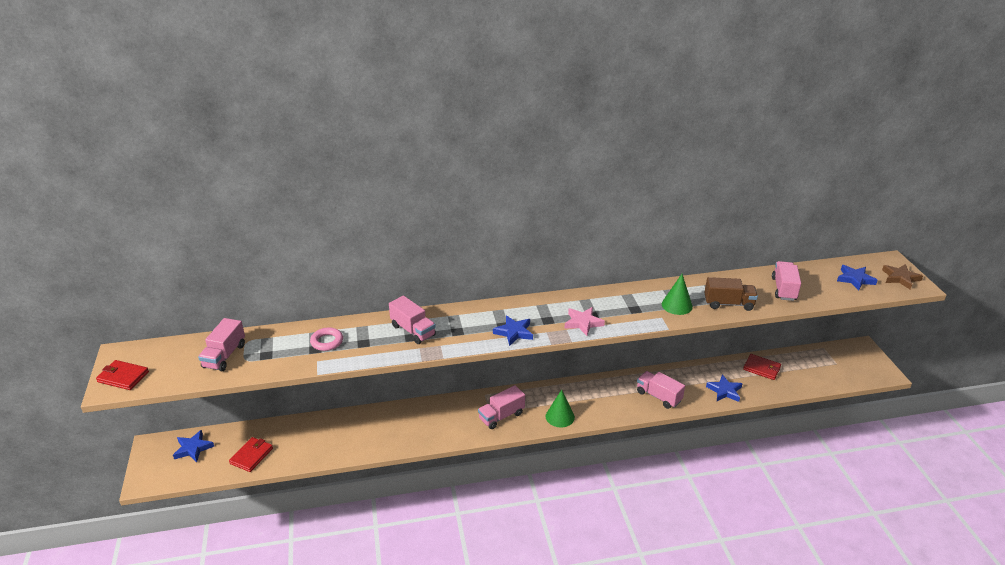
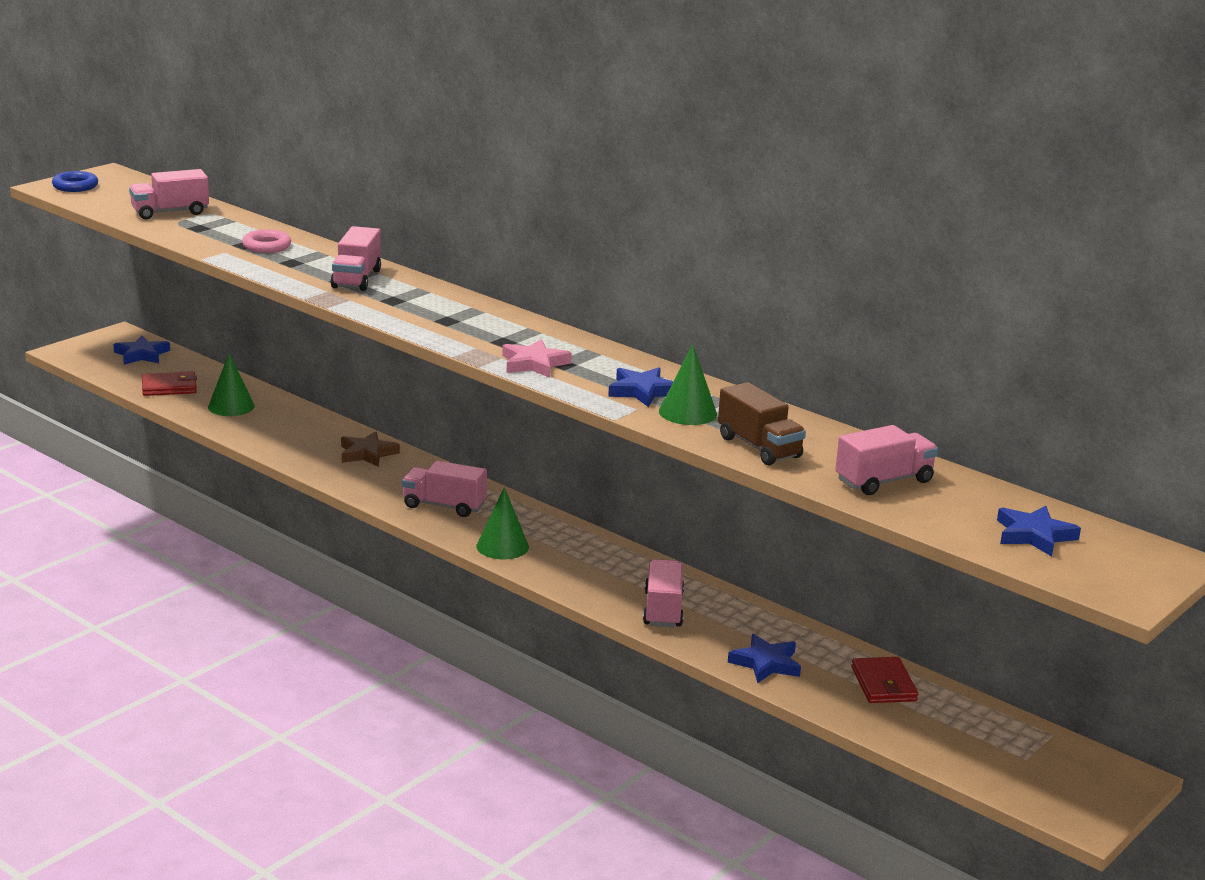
camera: 50 degrees right, 10 degrees down
red wallet [96,360,149,390] -> blue ring [52,171,98,192]
blue star [493,315,533,346] -> blue star moved to [608,367,673,407]
brown star [882,264,923,289] -> brown star moved to [341,431,400,467]
none -> green cone [208,353,255,416]

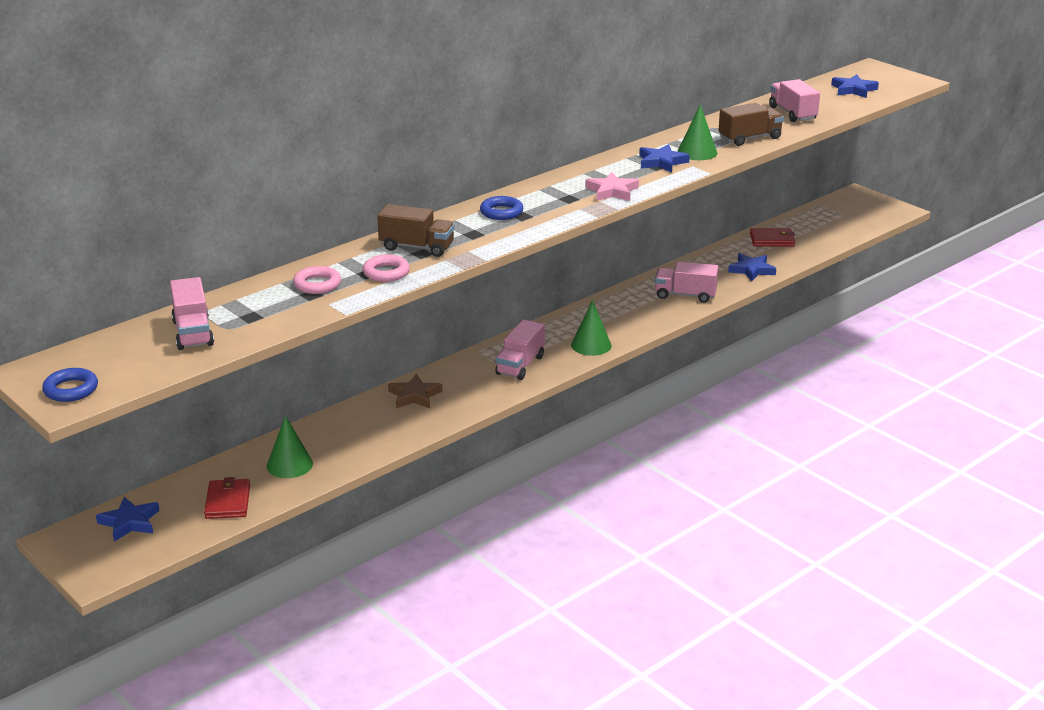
camera: 80 degrees left, 5 degrees up
pink truck [330,226,381,291] -> brown truck [377,204,455,257]
none -> pink ring [363,254,410,282]
none -> blue ring [480,196,523,220]

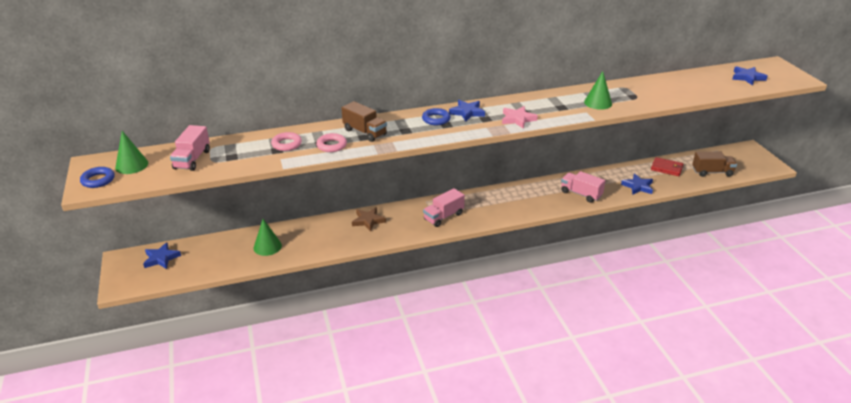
camera: 25 degrees right, 5 degrees up
red wallet [204,477,250,519] -> none
green cone [571,300,612,356] -> green cone moved to [115,131,148,174]
blue star [639,144,690,172] -> blue star moved to [449,100,485,122]
brown truck [718,103,784,146] -> brown truck moved to [692,152,737,177]
pink truck [769,79,820,122] -> none

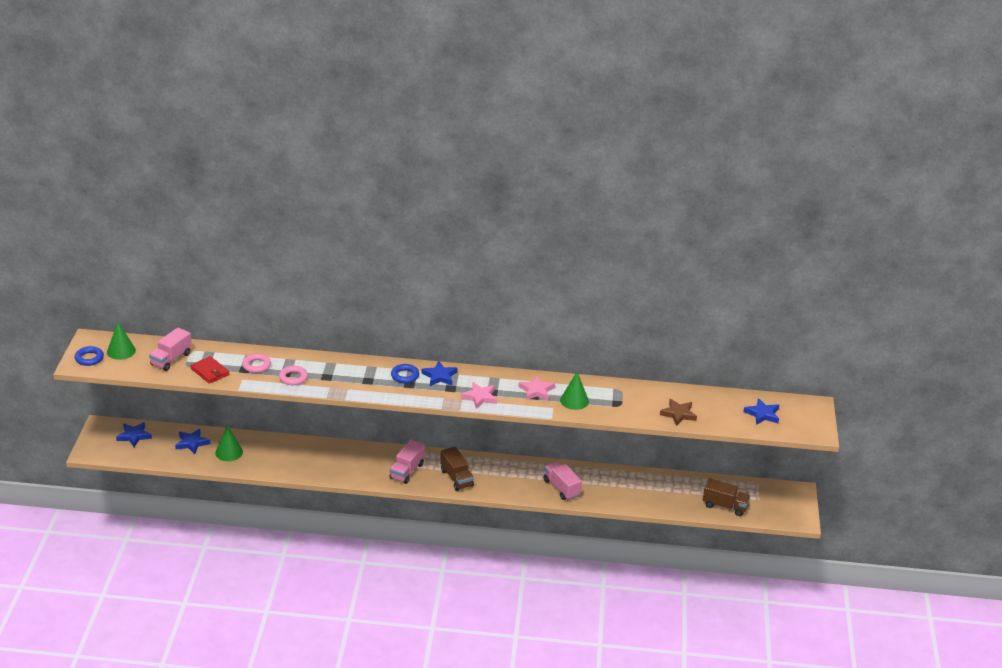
camera: 20 degrees right, 0 degrees up
brown truck [341,101,387,142] -> brown truck moved to [440,447,474,491]
brown star [352,207,386,232] -> brown star moved to [660,399,697,426]
pink truck [423,188,465,227] -> pink truck turned 45 degrees counterclockwise [389,440,425,484]
blue star [621,173,653,195] -> blue star moved to [175,428,210,454]
red wallet [651,157,683,176] -> red wallet moved to [191,356,229,384]
none -> pink star [518,375,555,401]

